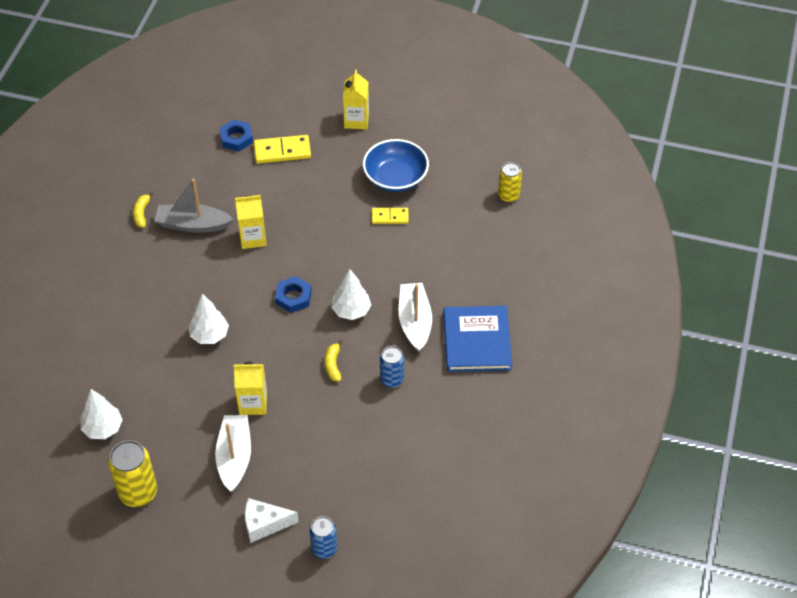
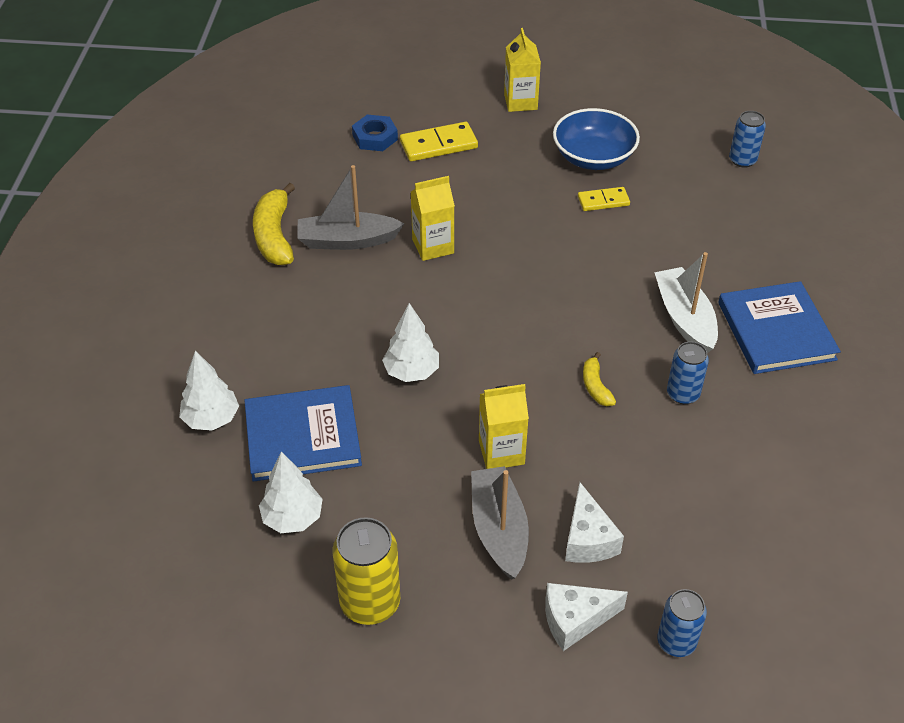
camera: 10 degrees left, 5 degrees down
yellow banana [133,192,154,227] -> yellow banana [253,183,295,265], size x1.86
white boat [215,415,251,492] -> grey boat [471,466,529,580]
blue nut [275,276,312,313] -> none
white tree [331,269,371,320] -> white tree moved to [179,351,239,431]
yellow can [498,162,522,202] -> blue can [729,111,766,168]
none -> blue book [244,385,362,482]
none -> white cheese [565,482,624,563]

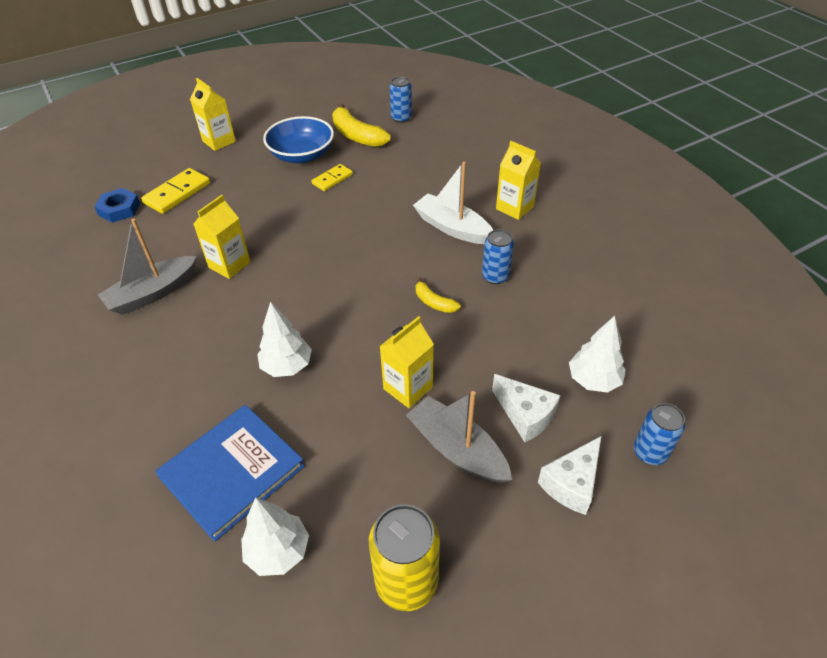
camera: 35 degrees left, 0 degrees up
white tree [179,351,239,431] -> white tree moved to [569,316,626,393]
yellow banana [253,183,295,265] -> yellow banana moved to [332,103,391,147]
blue book [718,281,841,374] -> yellow carton [496,141,541,220]

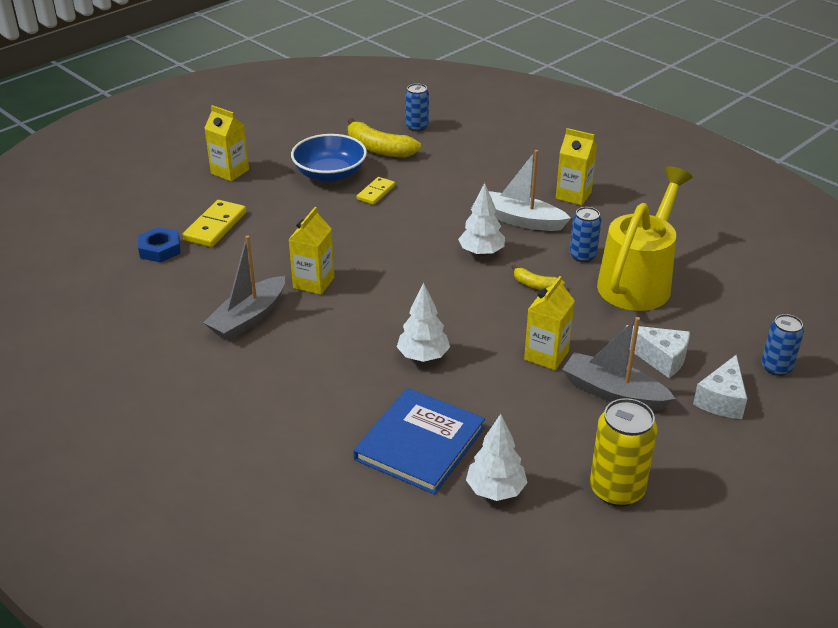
camera: 15 degrees left, 10 degrees down
white tree [569,316,626,393] -> white tree moved to [458,183,505,256]
none -> yellow watering can [597,166,692,311]

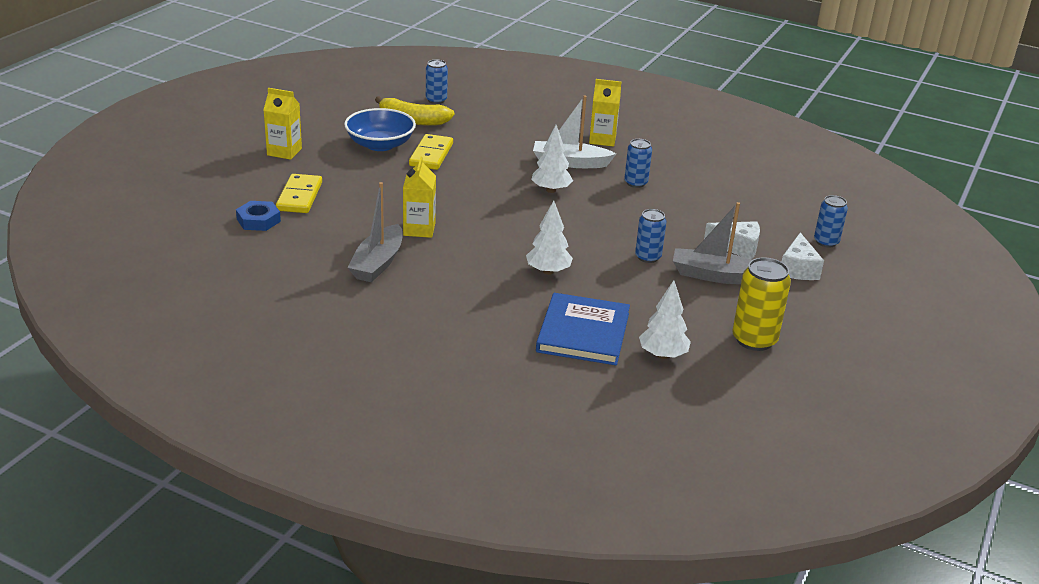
camera: 20 degrees left, 5 degrees down
yellow domino [357,177,395,205] -> yellow domino [409,134,453,170], size x1.56
yellow banana [511,264,565,290] -> none
yellow carton [524,276,575,370] -> blue can [635,209,666,263]
yellow watering can [597,166,692,311] -> none

